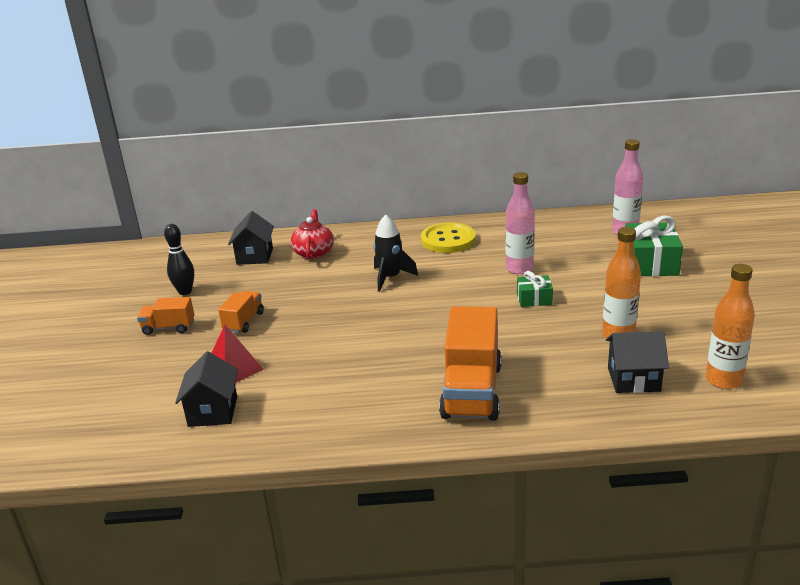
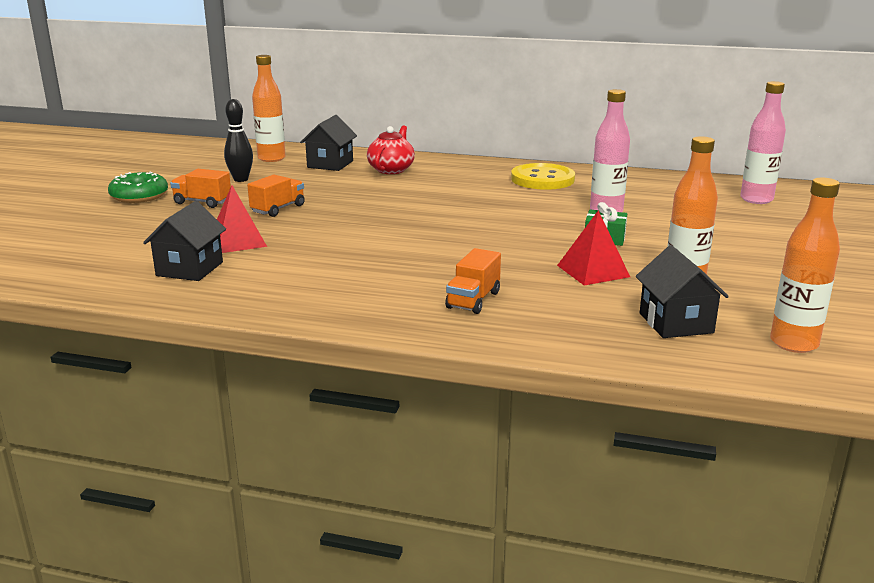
camera: 15 degrees right, 5 degrees down
black rocket [373,215,418,292] -> none
orange truck [439,306,502,421] -> orange truck [445,248,501,314], size x0.52
black house [606,331,669,393] -> black house turned 60 degrees clockwise [636,245,729,338]
green gift [625,215,683,276] -> none
none -> green donut [108,172,168,203]
none -> orange bottle [252,55,286,162]
none -> red pyramid [557,211,630,285]

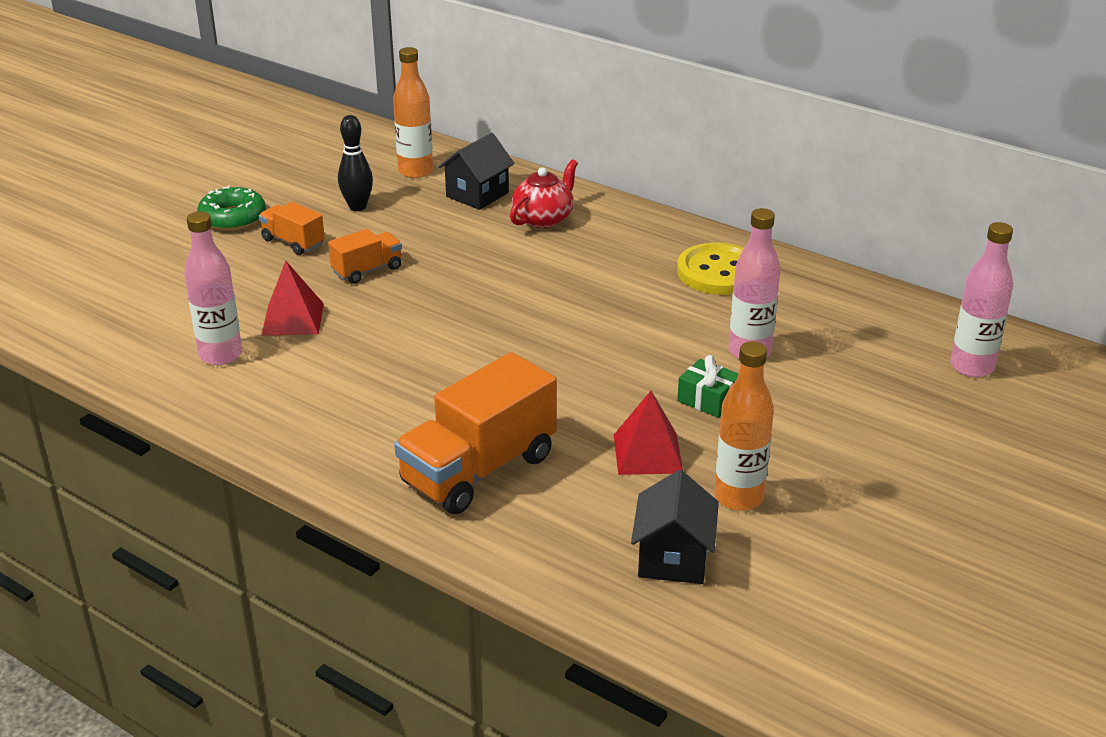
camera: 20 degrees right, 10 degrees up
black house [143,201,226,281] -> pink bottle [184,211,242,365]
orange truck [445,248,501,314] -> orange truck [394,352,557,514], size x1.93
orange bottle [770,178,840,353] -> none

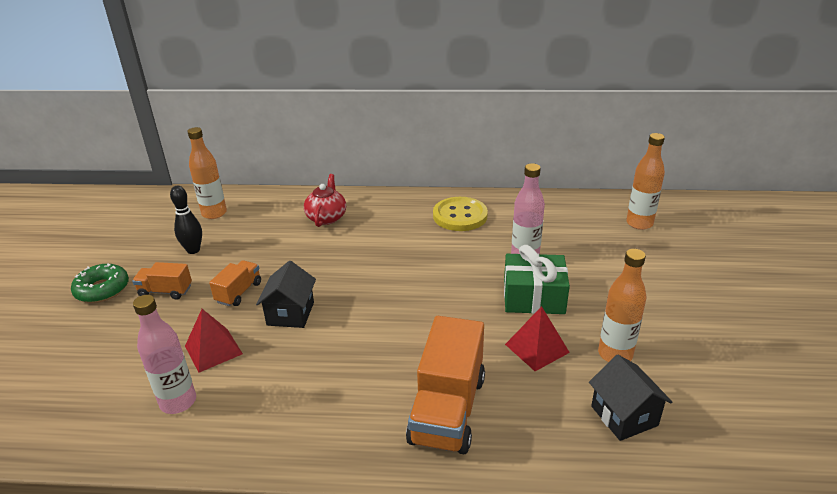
camera: 30 degrees left, 0 degrees up
black house [438,133,515,210] -> black house moved to [256,261,316,328]
green gift [677,355,739,418] -> green gift [504,245,570,314], size x1.79
pink bottle [950,222,1013,377] -> orange bottle [626,133,665,230]

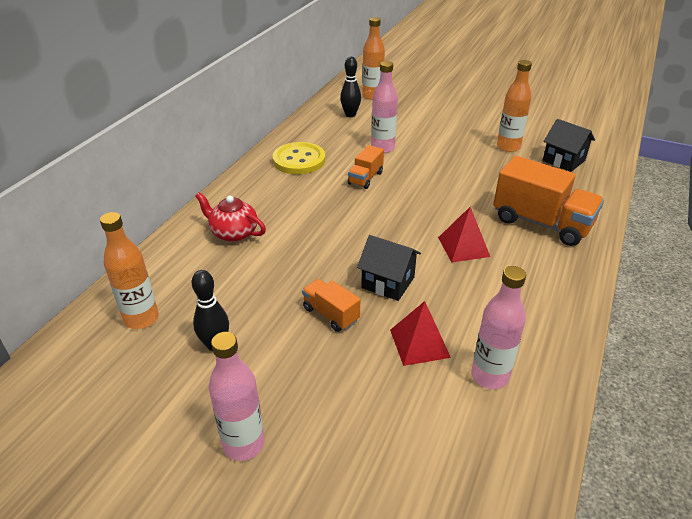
camera: 70 degrees left, 5 degrees up
green donut [71,263,129,303] -> pink bottle [209,332,265,461]
orange truck [132,262,192,300] -> orange truck moved to [348,145,384,189]
green gift [504,245,570,314] -> none
red pyramid [505,306,570,371] -> red pyramid moved to [438,207,490,263]
black house [589,354,673,441] -> black house turned 45 degrees clockwise [543,119,595,172]
none -> black bowling pin [340,57,361,117]

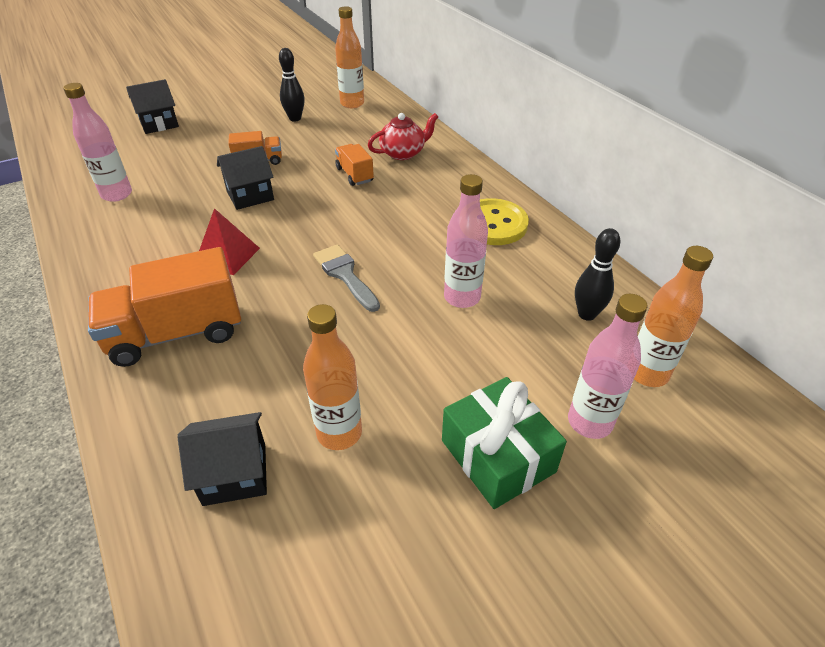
camera: 125 degrees right, 5 degrees up
pink bottle [209,332,265,461] -> pink bottle moved to [568,294,648,439]
orange truck [348,145,384,189] -> orange truck moved to [335,144,374,186]
red pyramid [390,301,451,366] -> none
none -> black house [126,79,179,134]
none -> grey brush [313,244,380,312]
none -> green gift [442,377,567,509]

